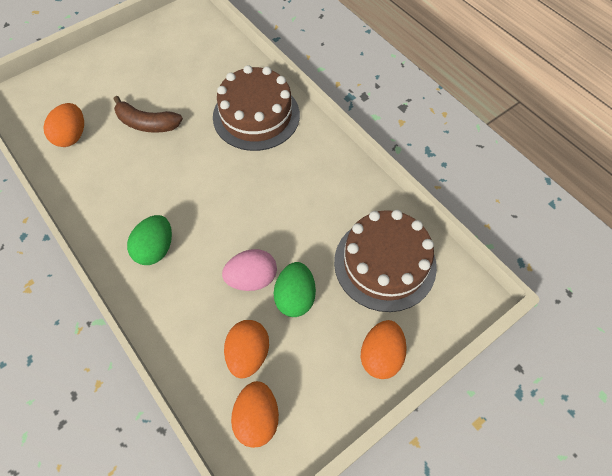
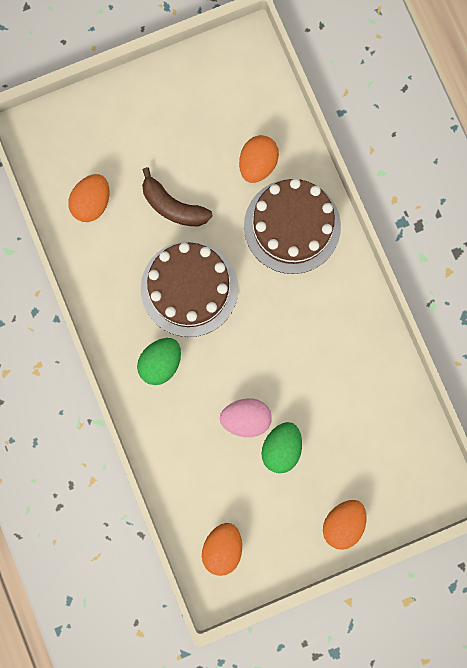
camera: 15 degrees right, 20 degrees up
orange egg [224,320,269,379] -> orange egg moved to [239,135,279,183]
brown cake [334,210,437,312] -> brown cake moved to [141,241,238,337]

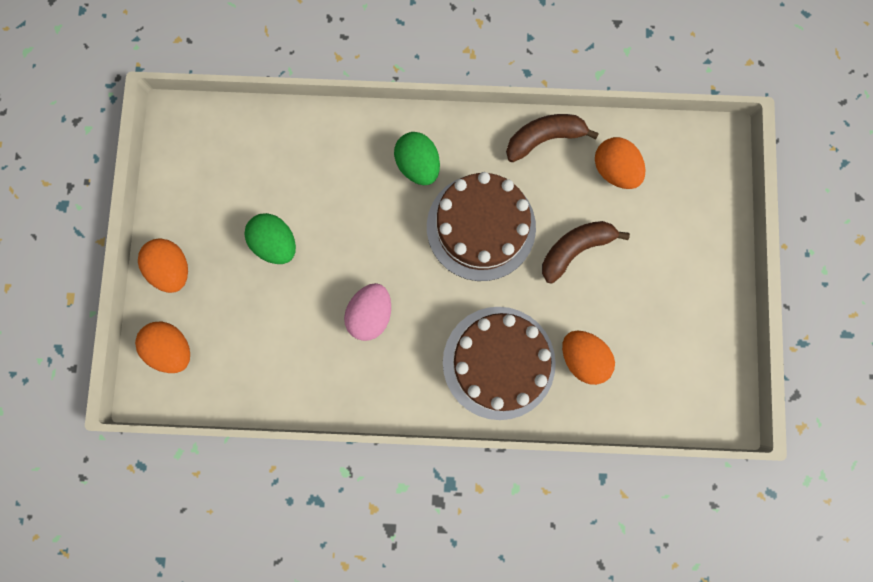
camera: 115 degrees right, 0 degrees up
orange egg [202,523,242,576] -> orange egg moved to [135,321,190,373]
pink egg [220,398,272,437] -> pink egg moved to [344,283,391,341]
none -> brown banana [506,114,599,162]

